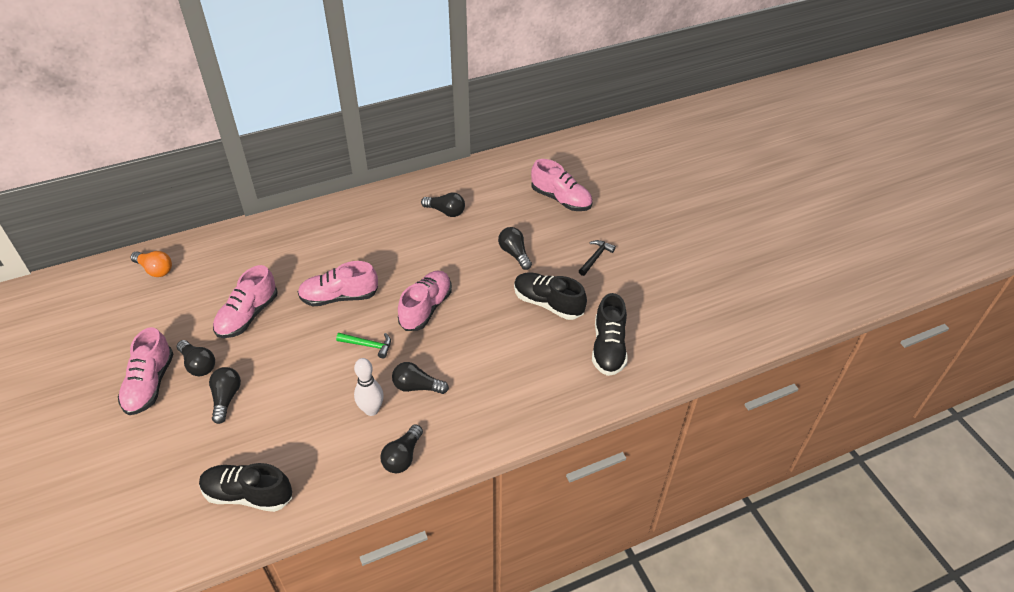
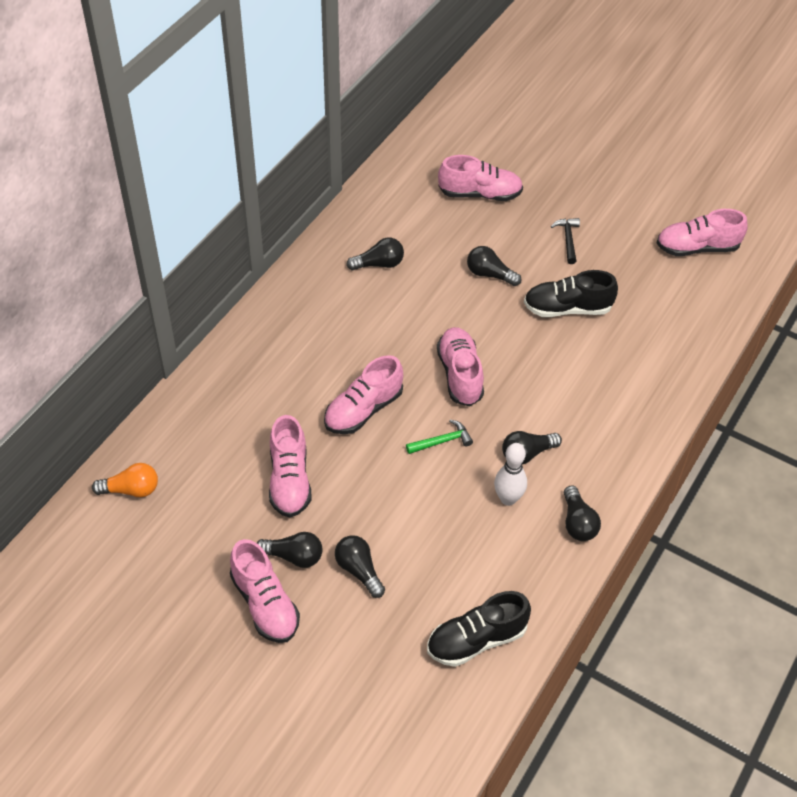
camera: 35 degrees left, 5 degrees up
black shoe [592,293,628,376] -> none
none -> pink shoe [657,209,748,256]

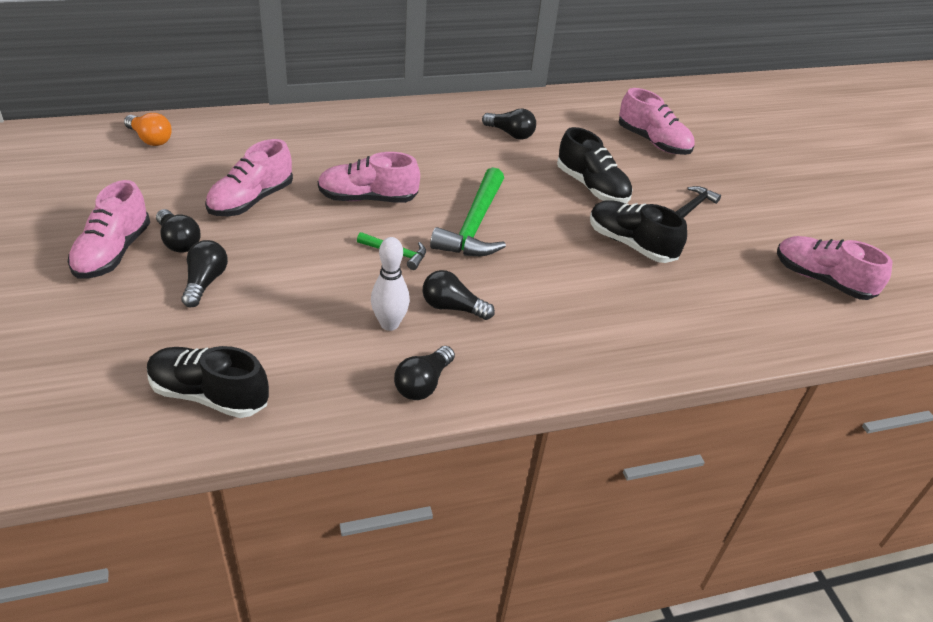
camera: 40 degrees right, 10 degrees down
pink shoe [437,327,484,406] -> green hammer [430,167,506,256]
black light bulb [467,246,522,286] -> black shoe [557,127,632,204]

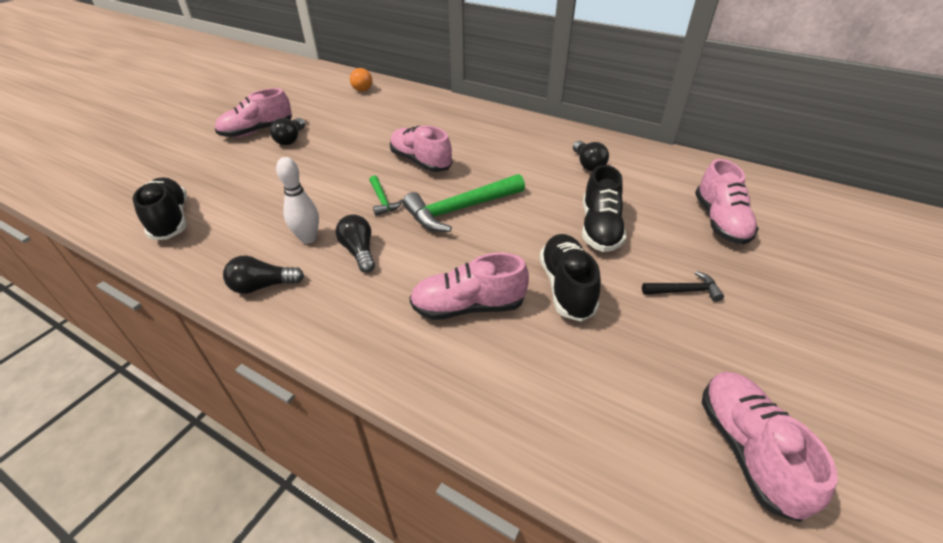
camera: 50 degrees right, 0 degrees up
black light bulb [181,240,228,307] -> none
pink shoe [205,139,293,216] -> pink shoe moved to [409,253,529,320]

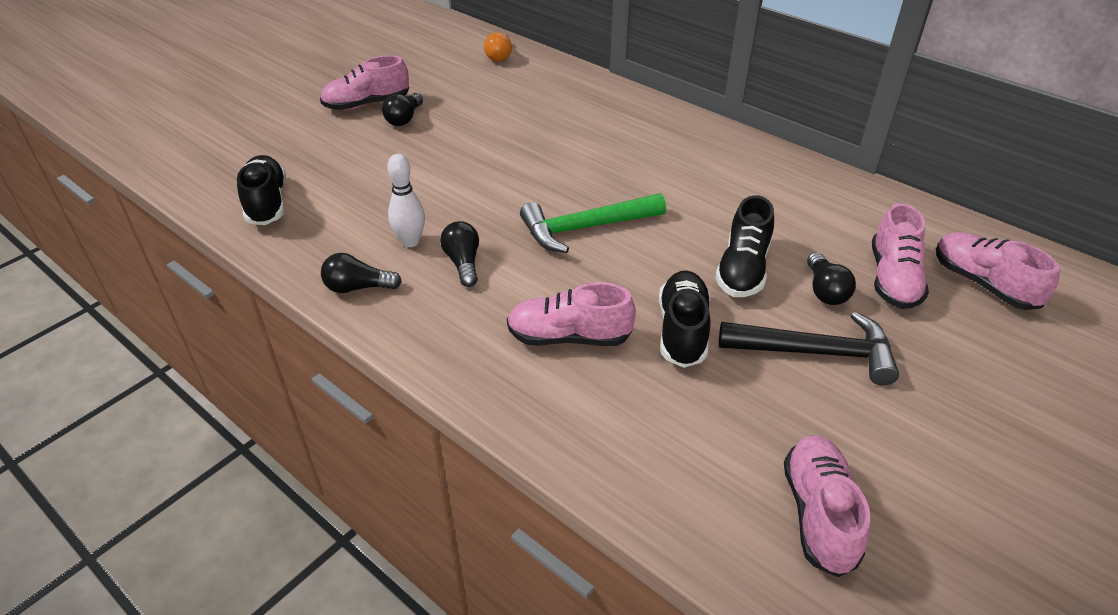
camera: 10 degrees right, 0 degrees up
green hammer [369,175,403,216] -> none
pink shoe [390,126,452,172] -> pink shoe moved to [936,232,1060,310]
black light bulb [573,141,609,171] -> black light bulb moved to [807,252,856,305]
black hammer [642,271,724,302] -> black hammer [719,312,899,385], size x1.99

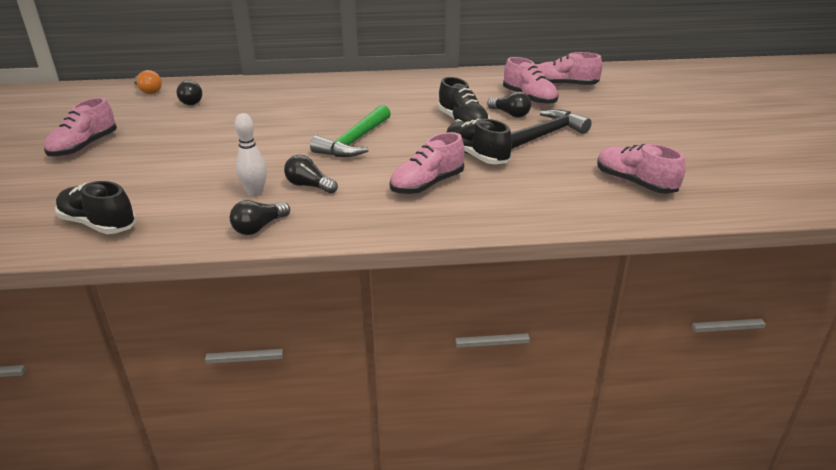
camera: 45 degrees left, 10 degrees down
black light bulb [382,93,423,126] -> black light bulb moved to [177,80,202,105]

